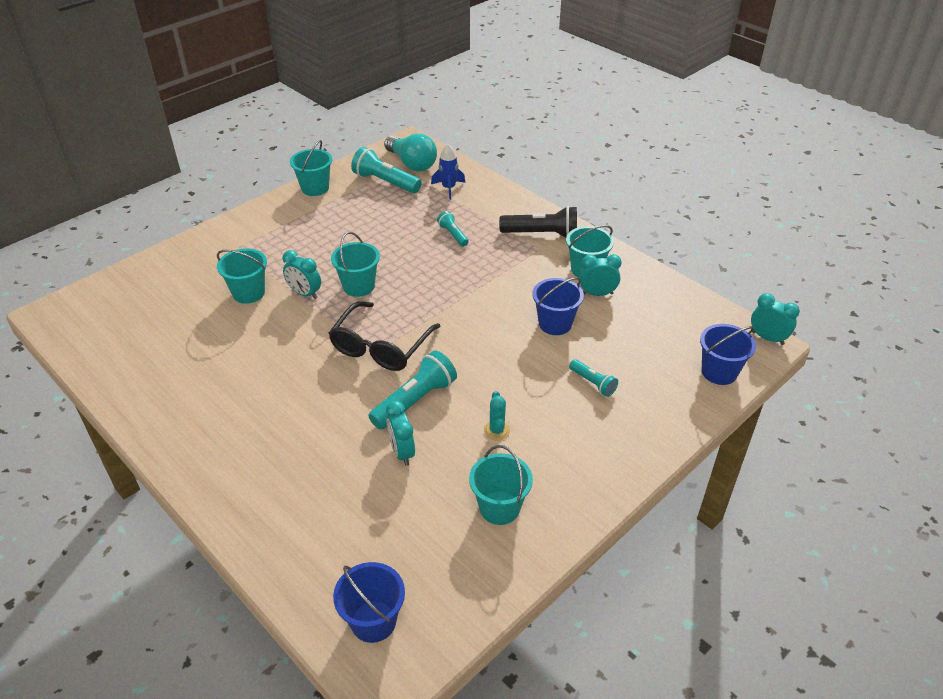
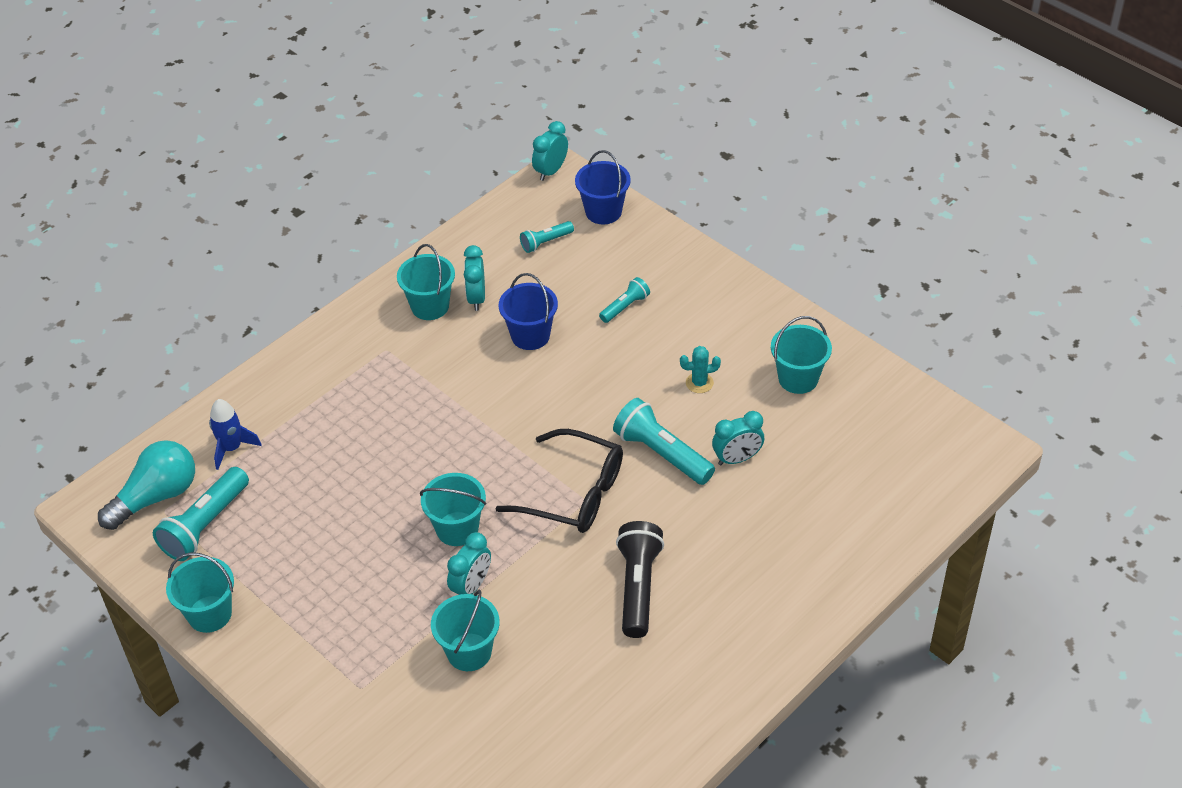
camera: 90 degrees left, 5 degrees up
blue bucket [333,562,405,643] -> none
turquoise flashlight [437,211,469,247] -> turquoise flashlight moved to [520,221,574,253]
black flashlight [499,206,577,238] -> black flashlight moved to [616,521,664,638]

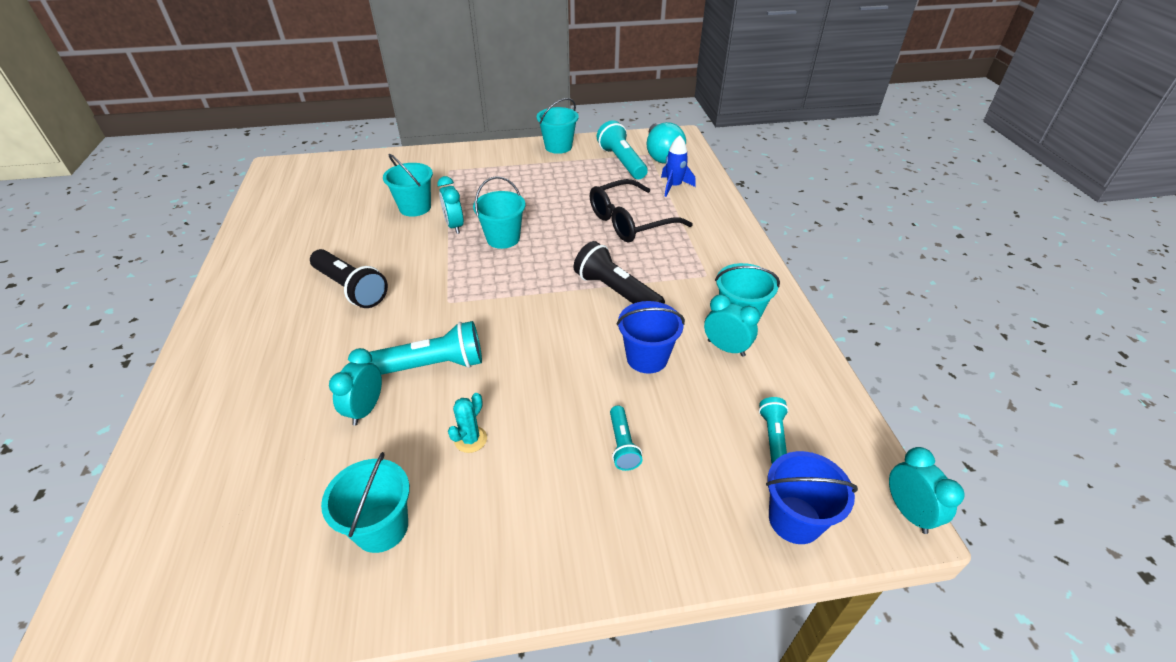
camera: 125 degrees right, 5 degrees down
black glasses [496,429,623,533] -> black glasses moved to [590,179,693,242]
none -> black flashlight [574,241,665,304]

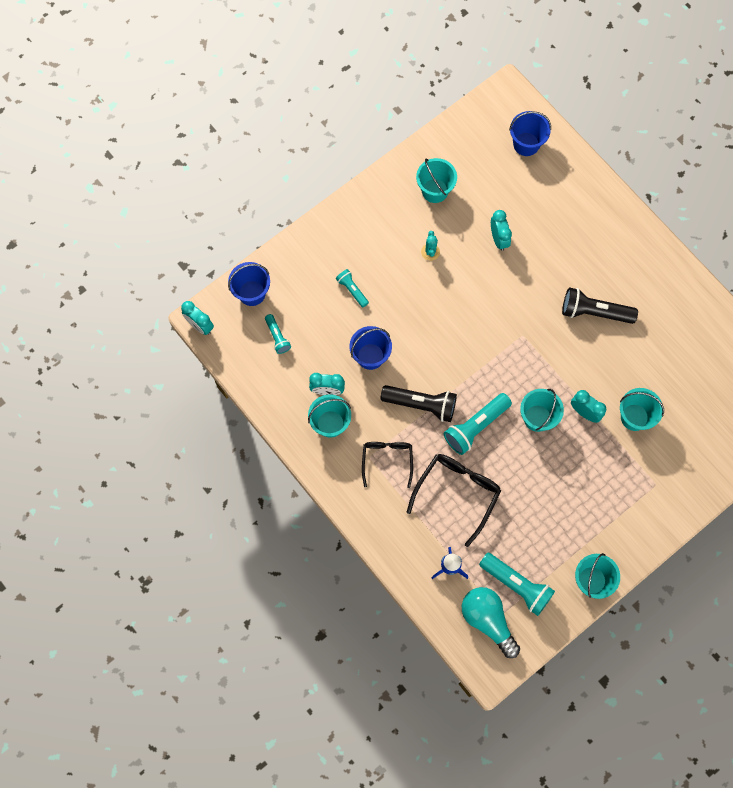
camera: 150 degrees right, 30 degrees up
turquoise flashlight [370,321,482,375] -> turquoise flashlight moved to [444,393,512,455]
none -> black glasses [362,442,413,488]
none -> blue bucket [509,111,551,156]

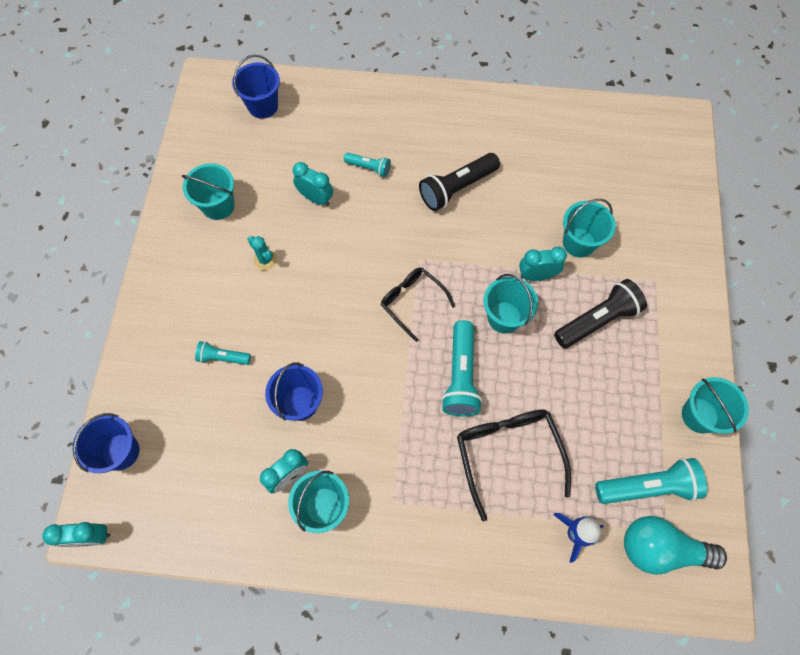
camera: 45 degrees left, 5 degrees down
turquoise flashlight [265,314,291,354] -> turquoise flashlight moved to [344,153,391,177]
black glasses [362,442,413,488] -> black glasses moved to [381,267,455,342]
black flashlight [380,385,457,422] -> black flashlight moved to [554,279,647,348]

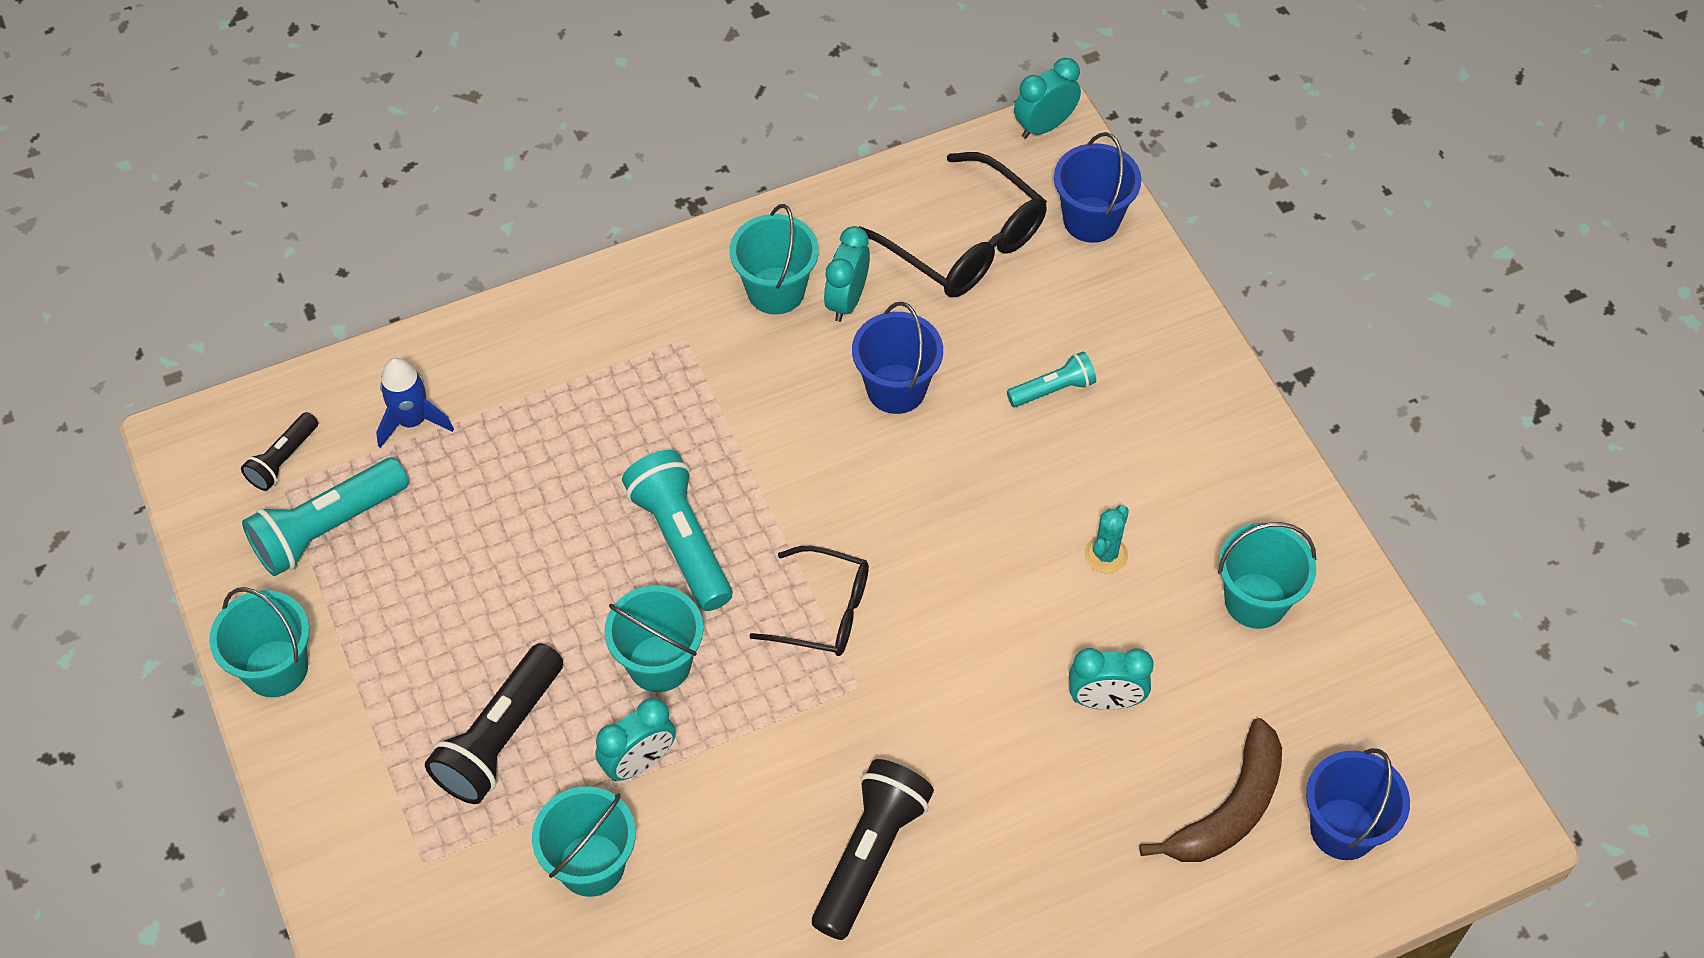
camera: 150 degrees right, 10 degrees down
turquoise cactus [247,236,277,270] -> turquoise cactus turned 75 degrees counterclockwise [1084,505,1129,574]
turquoise flashlight [344,153,391,177] -> none
black glasses [457,409,571,521] -> black glasses moved to [859,152,1047,298]
turquoise light bulb [624,516,727,575] -> black flashlight [241,412,318,491]
none -> brown banana [1139,718,1282,862]

